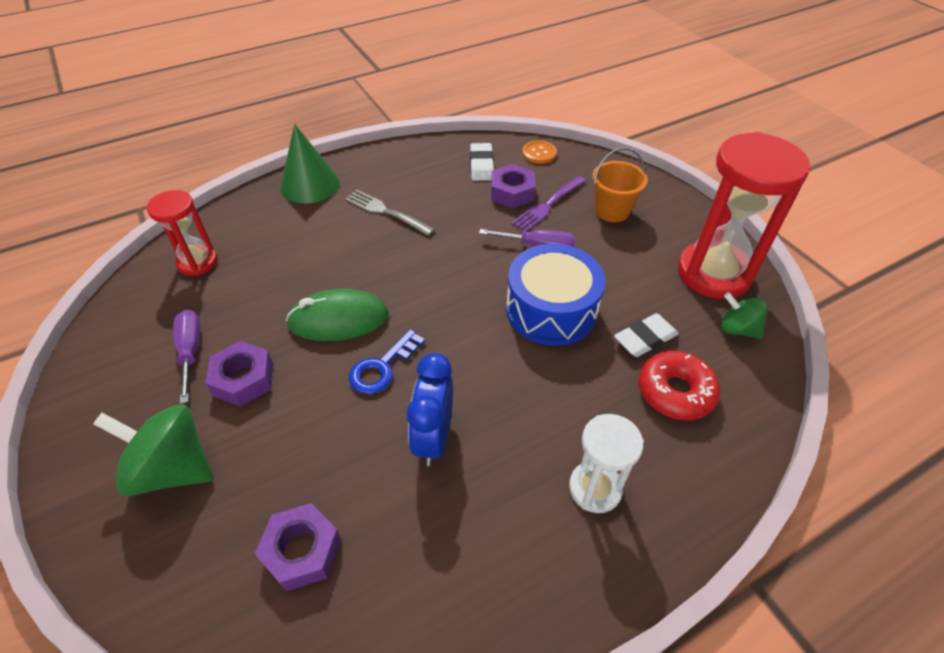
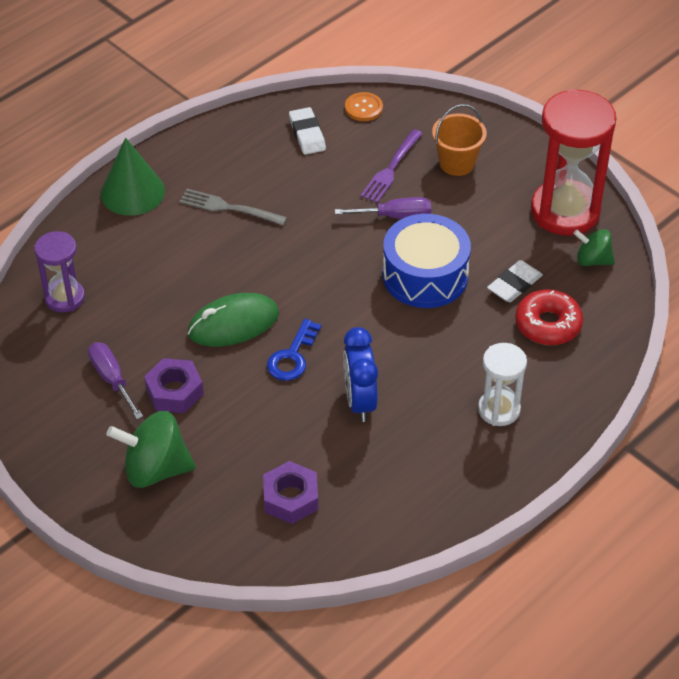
camera: 15 degrees left, 0 degrees up
red hourglass [147,190,218,276] -> purple hourglass [34,231,85,312]
purple nut [491,164,535,208] -> none

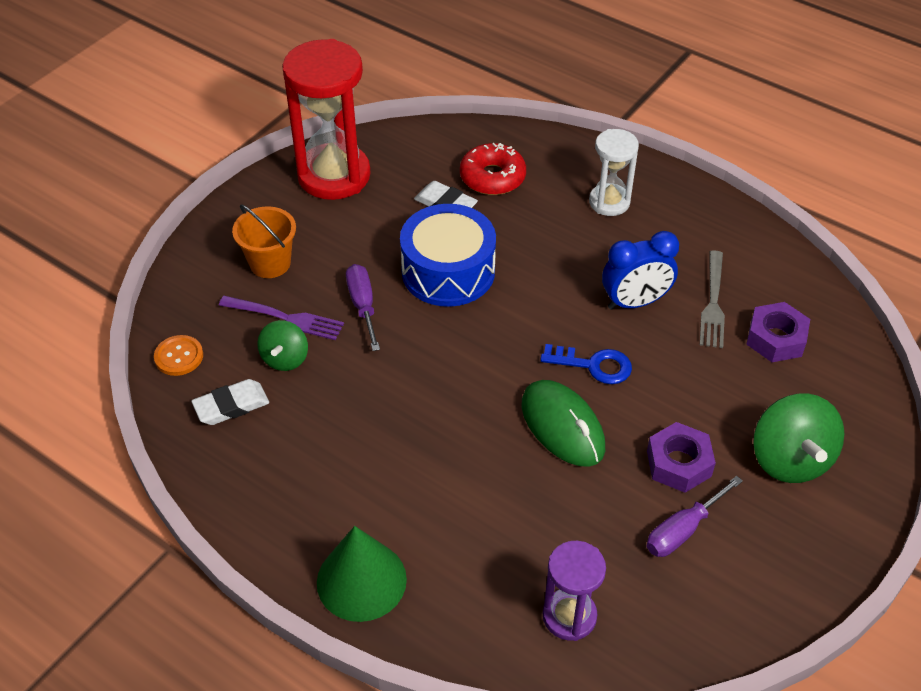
camera: 100 degrees left, 0 degrees up
grey fork [179,189,287,225] -> grey fork moved to [700,250,725,348]
green spinning top [573,229,615,266] -> green spinning top moved to [257,320,308,371]

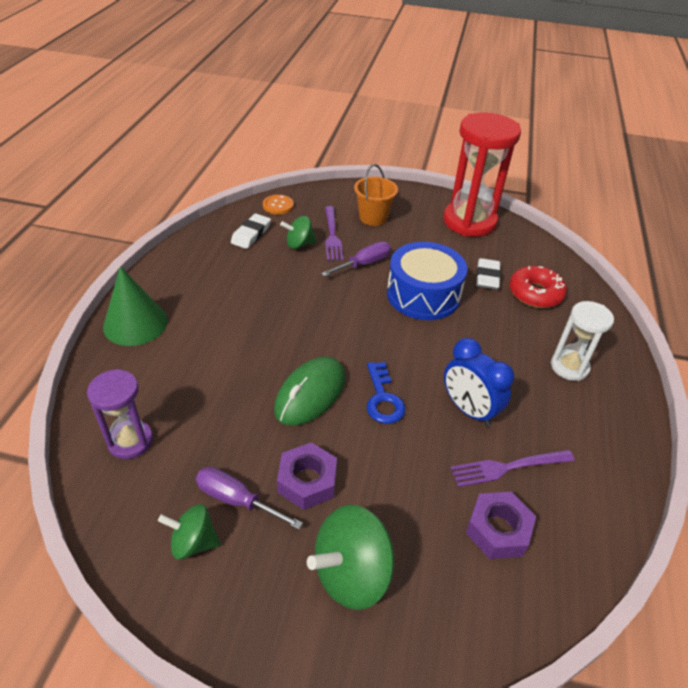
camera: 65 degrees right, 5 degrees down
white eraser [191,379,269,425] -> white eraser turned 75 degrees clockwise [231,214,271,249]
grey fork [700,250,725,348] -> purple fork [450,450,575,487]
none -> green spinning top [158,504,221,560]

